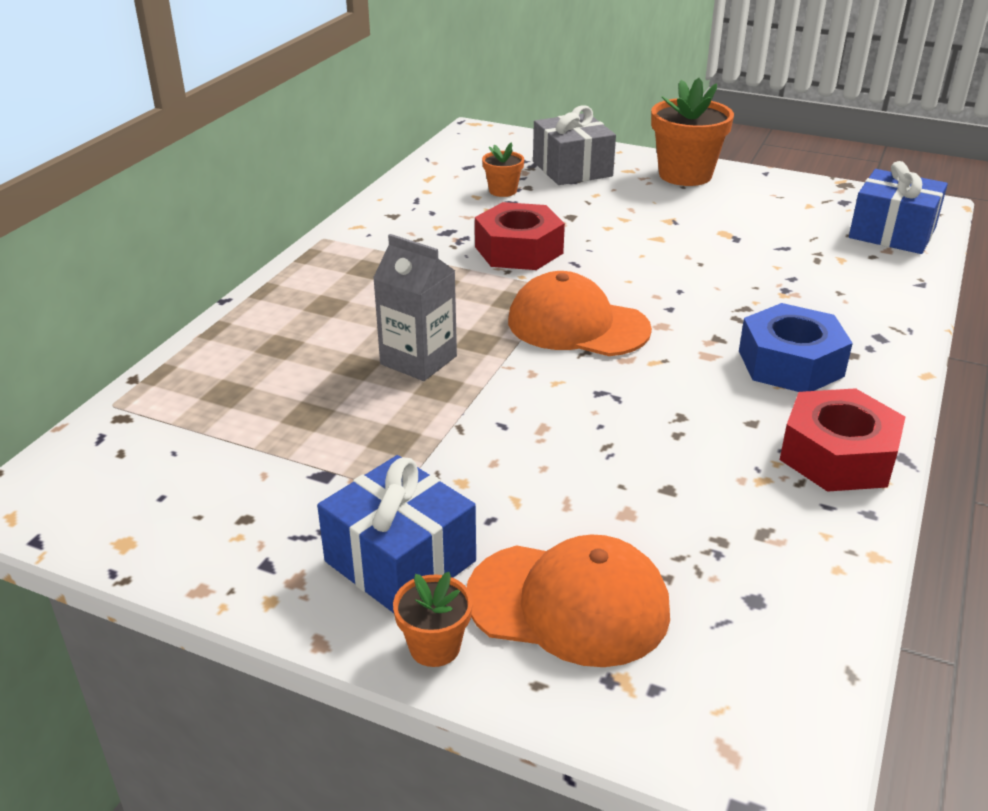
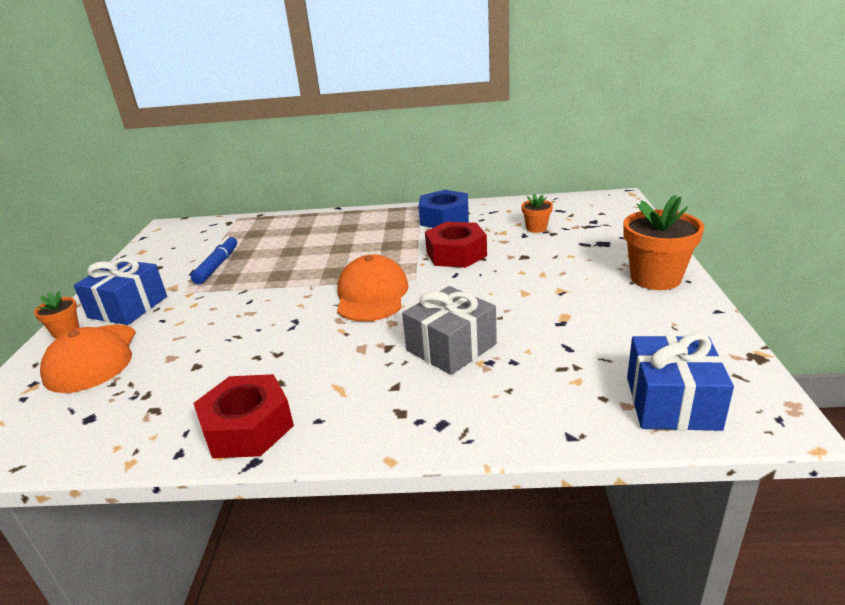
camera: 70 degrees right, 5 degrees down
grey carton [373,234,457,381] -> none
grey gift [533,105,616,185] -> grey gift moved to [402,286,497,375]
blue nut [739,303,853,392] -> blue nut moved to [418,190,469,228]
none -> blue marker [191,236,237,284]

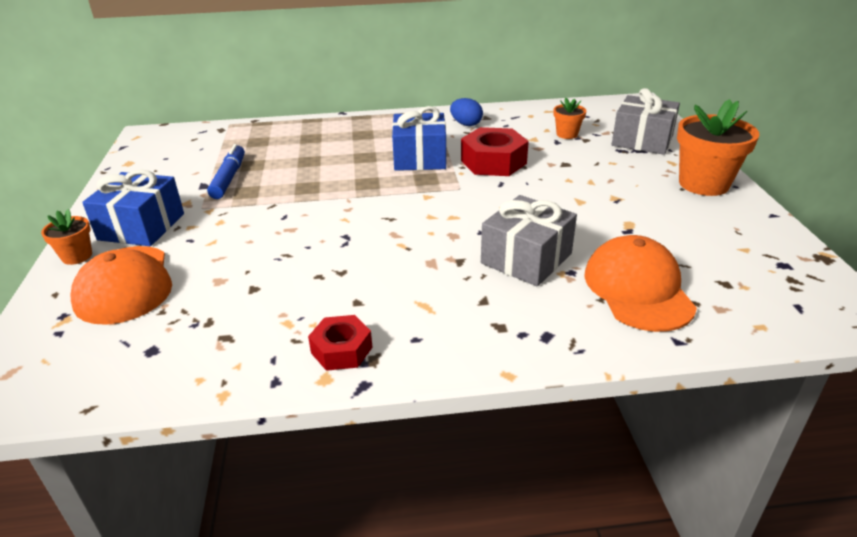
camera: 10 degrees left, 5 degrees up
red nut [193,374,294,458] -> red nut [308,315,373,371], size x0.61
orange cap [337,255,409,321] -> orange cap moved to [584,235,697,332]
blue nut [418,190,469,228] -> blue egg [450,98,483,126]
blue gift [627,333,734,431] -> blue gift moved to [392,106,446,171]
none -> grey gift [612,88,680,155]

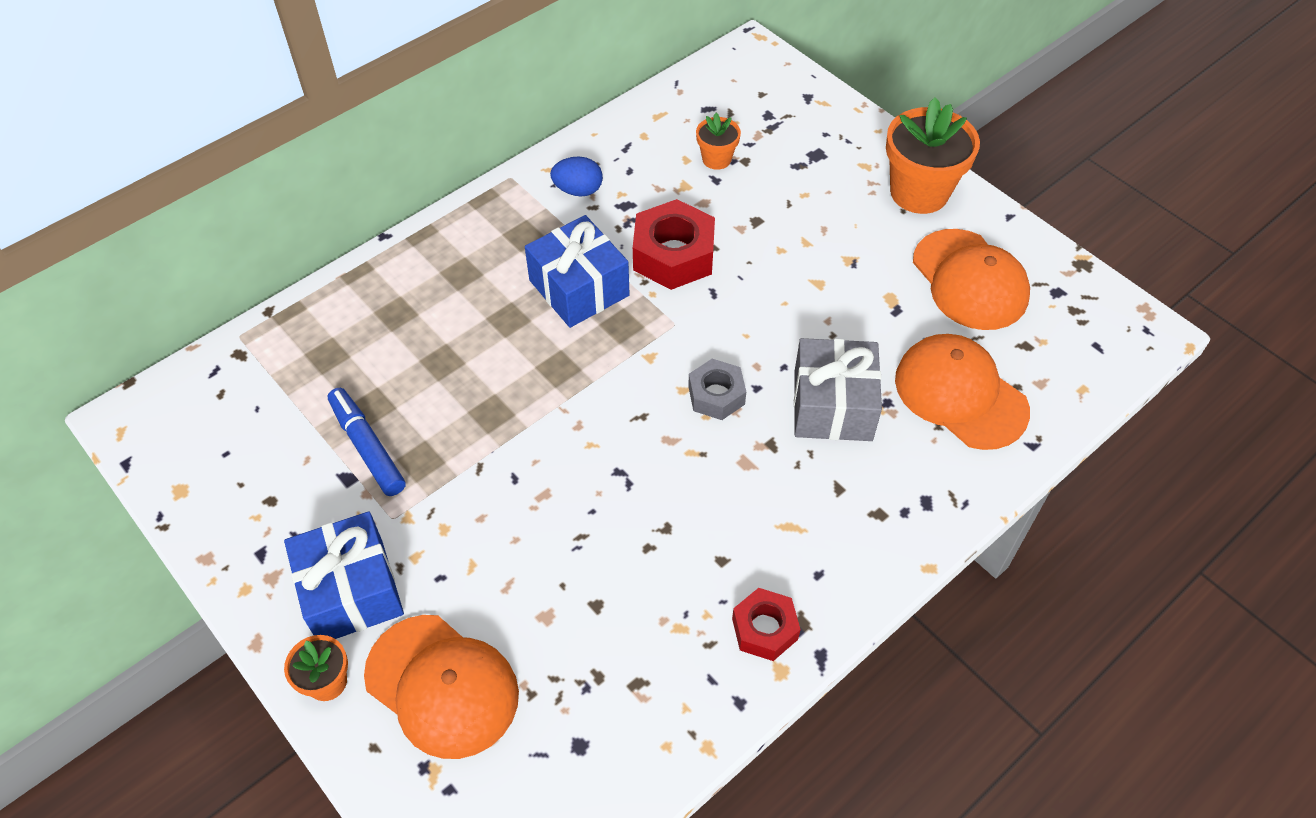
camera: 35 degrees left, 20 degrees up
grey gift [612,88,680,155] -> none
none -> grey nut [688,359,746,420]
none -> orange cap [913,229,1030,330]

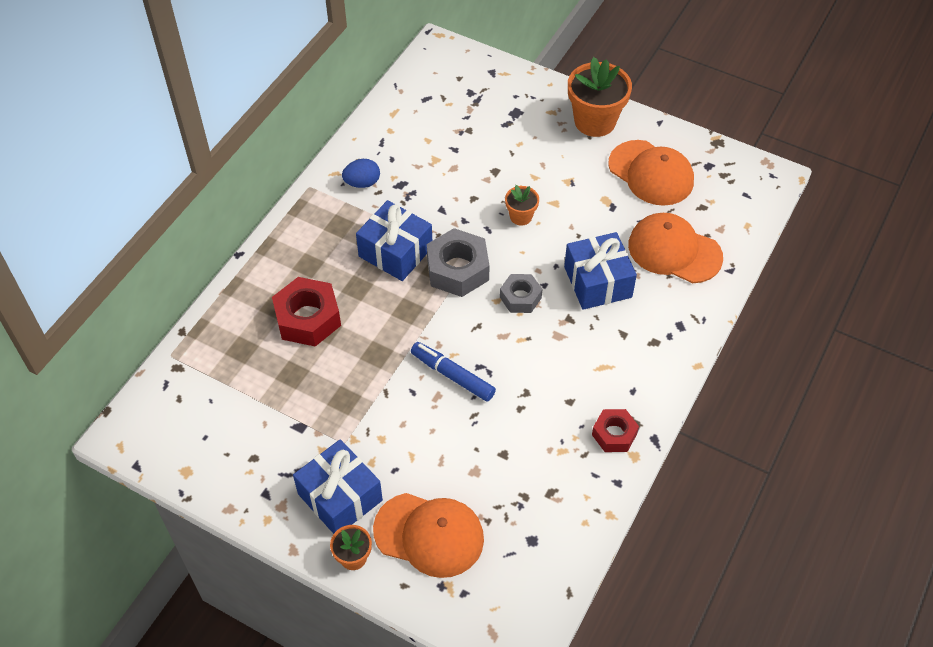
camera: 20 degrees left, 0 degrees up
blue marker [328,388,406,496] -> blue marker moved to [411,342,496,402]
red nut [633,199,715,290] -> red nut moved to [272,277,341,347]
orange flower pot [696,113,741,170] -> orange flower pot moved to [505,185,539,226]
grey gift [794,338,882,441] -> blue gift [564,232,637,310]
none -> grey nut [427,228,490,297]

